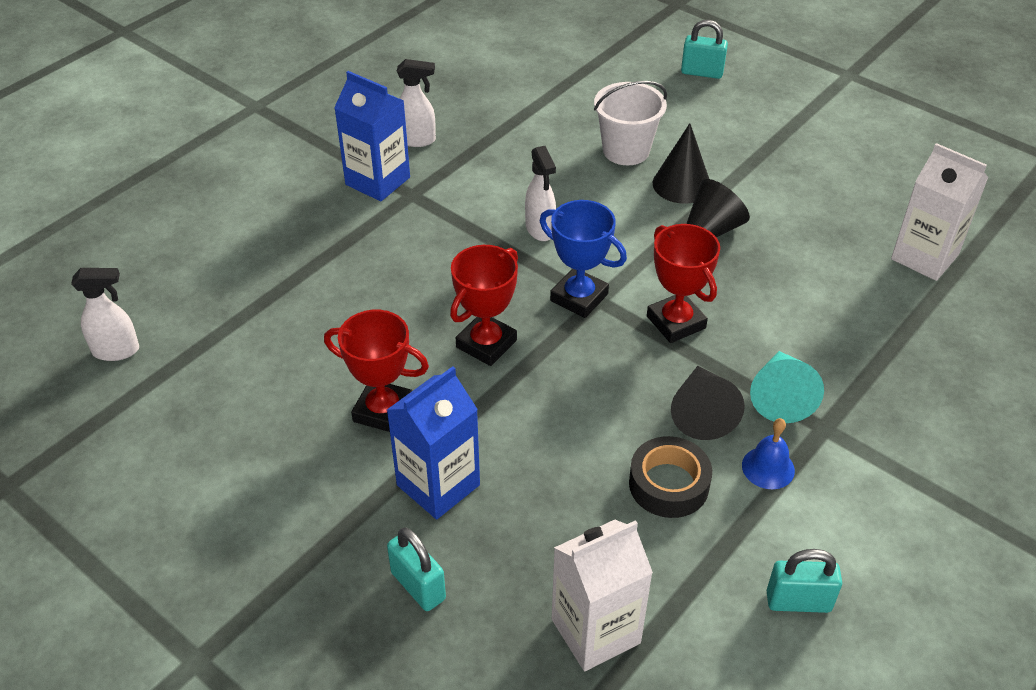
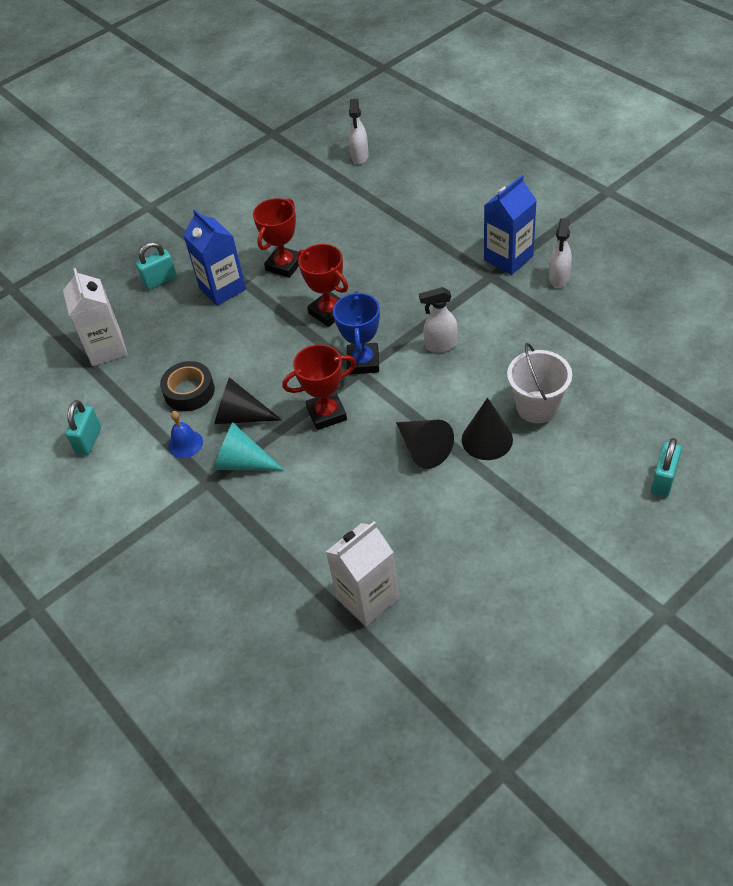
camera: 105 degrees right, 5 degrees up
blue trophy [540,200,627,318] -> blue trophy turned 45 degrees counterclockwise [333,291,380,375]

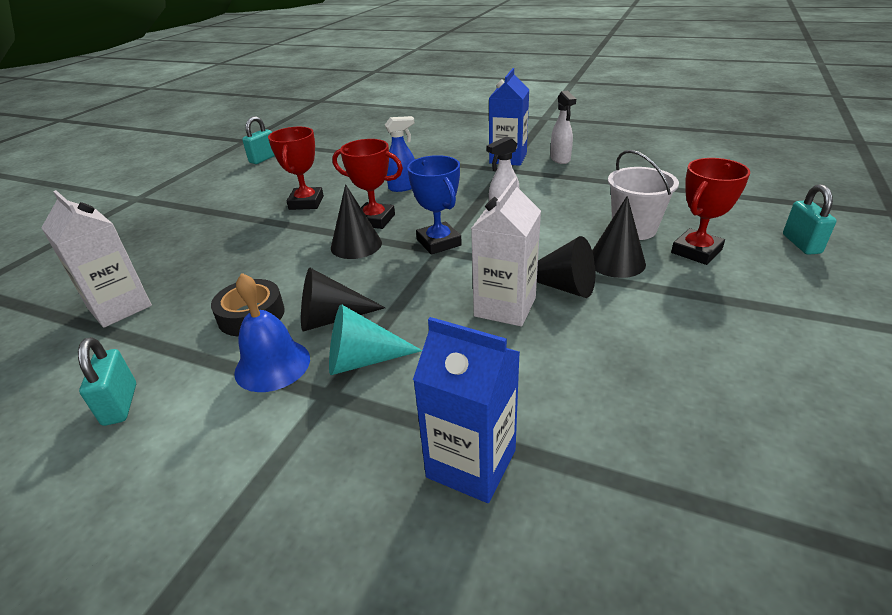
camera: 30 degrees left, 15 degrees down
turquoise padlock [136,242,177,290] -> turquoise padlock moved to [242,116,275,164]
blue bell [168,411,203,458] -> blue bell [234,273,310,392], size x1.53
blue carton [183,209,246,306] -> blue carton moved to [413,317,520,503]
red trophy [282,344,356,430] -> red trophy moved to [671,158,750,265]
white carton [326,521,399,626] -> white carton moved to [471,177,541,326]
white spray bottle [349,99,369,164] -> none
none -> black cone [331,184,382,259]
none -> blue spray bottle [385,116,415,192]

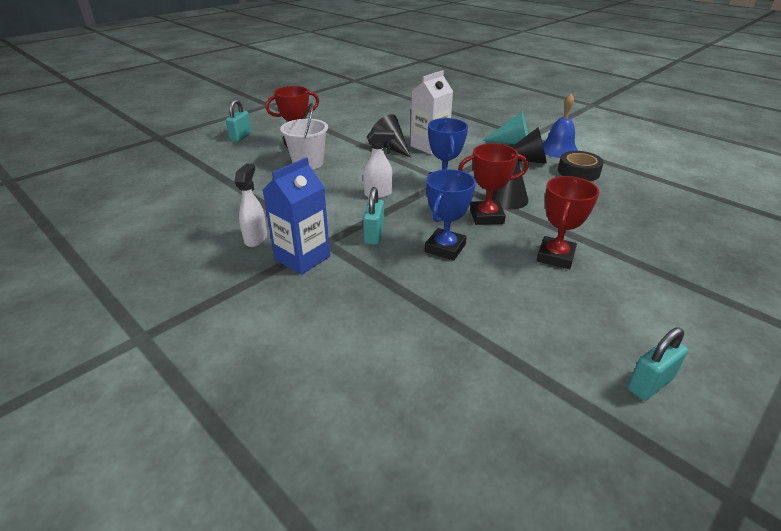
camera: 160 degrees left, 0 degrees up
white carton [41,190,152,328] -> none
turquoise padlock [78,337,136,426] -> turquoise padlock moved to [363,187,384,245]
red trophy [332,139,403,229] -> red trophy turned 45 degrees counterclockwise [458,143,528,225]
blue spray bottle [385,116,415,192] -> blue trophy [425,169,476,260]
blue carton [413,317,520,503] -> none
black cone [592,196,646,278] -> none

